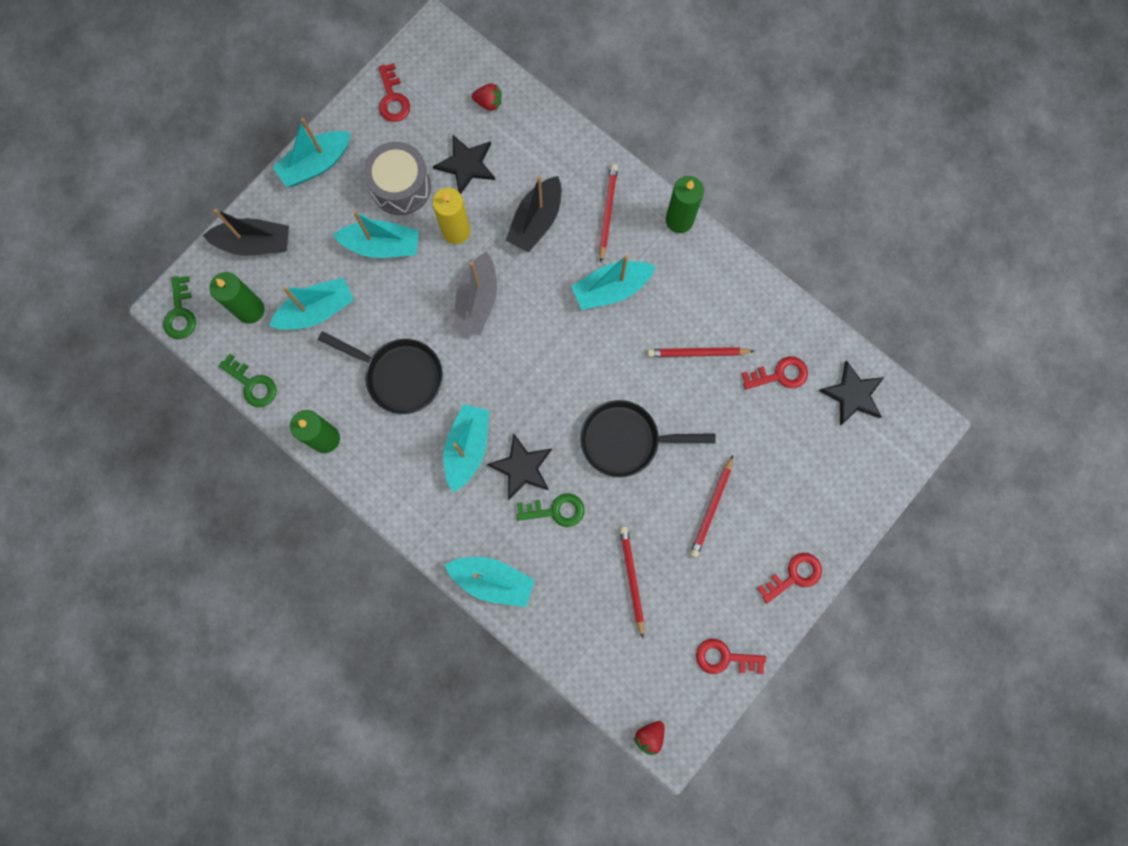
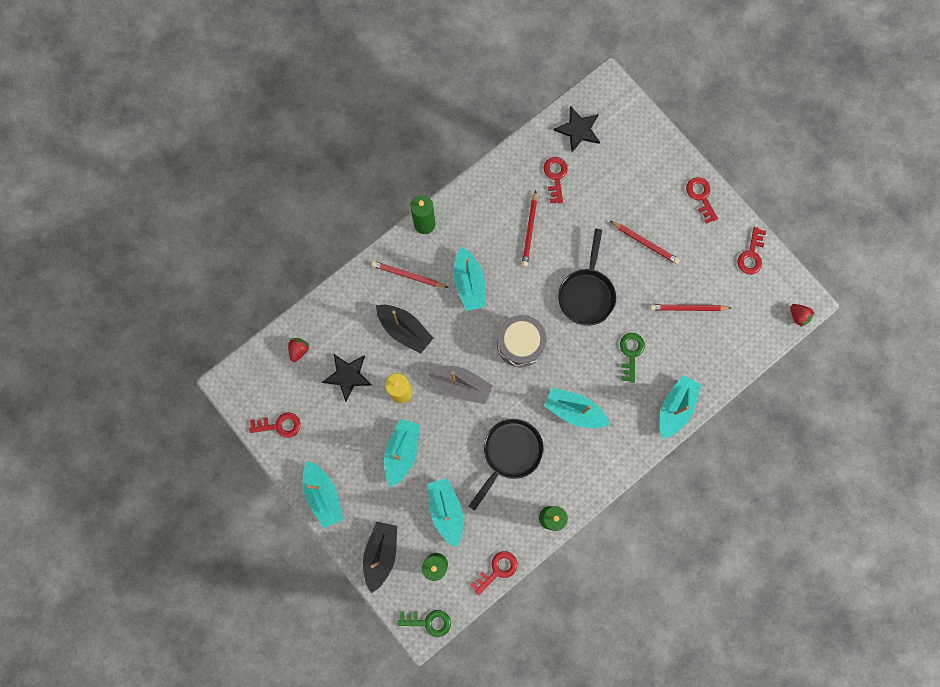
camera: 80 degrees left, 0 degrees up
green key [219,354,277,407] -> red key [470,551,517,595]
grey drum [364,142,431,215] -> grey drum moved to [497,315,547,368]
black star [487,434,552,500] -> none

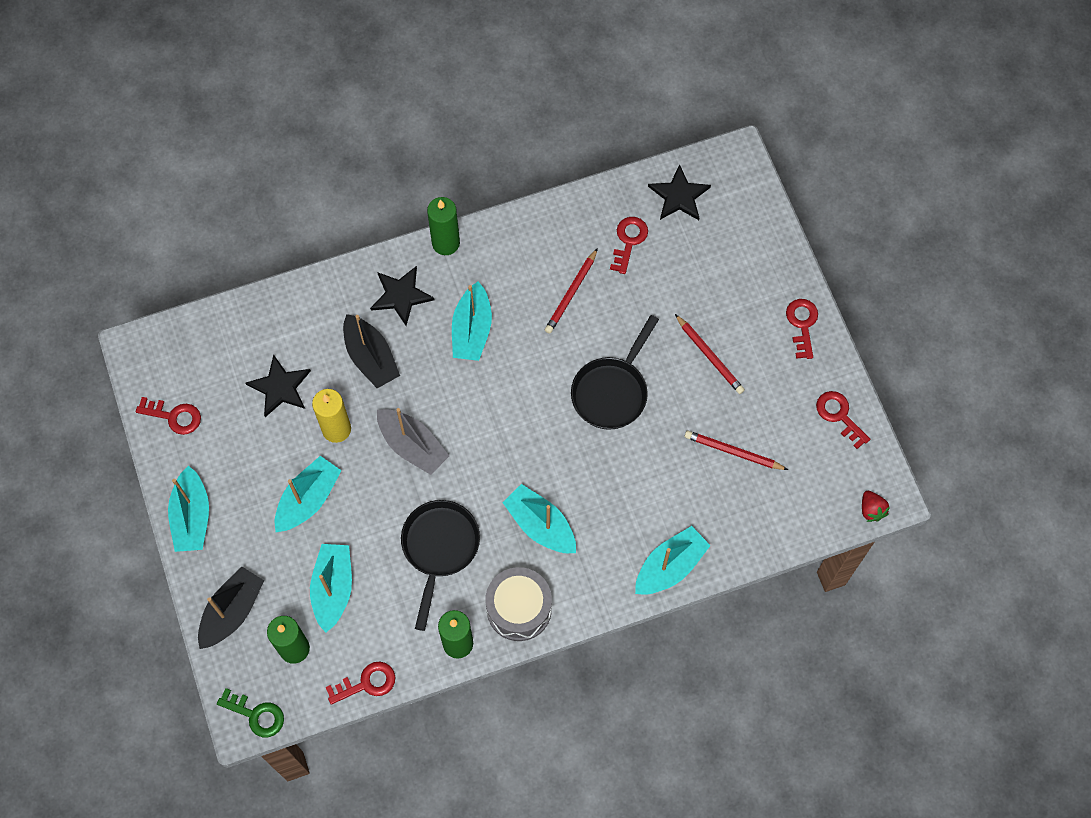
camera: 20 degrees right, 10 degrees down
red strawberry [288,338,309,362] -> none
red pencil [371,261,449,288] -> black star [370,266,435,326]
black pan [469,419,544,511] -> black pan turned 45 degrees counterclockwise [401,500,480,631]
grey drum [497,315,547,368] -> grey drum moved to [485,567,552,641]
green key [620,333,645,383] -> none
red key [737,227,766,274] -> red key turned 105 degrees clockwise [816,391,870,449]

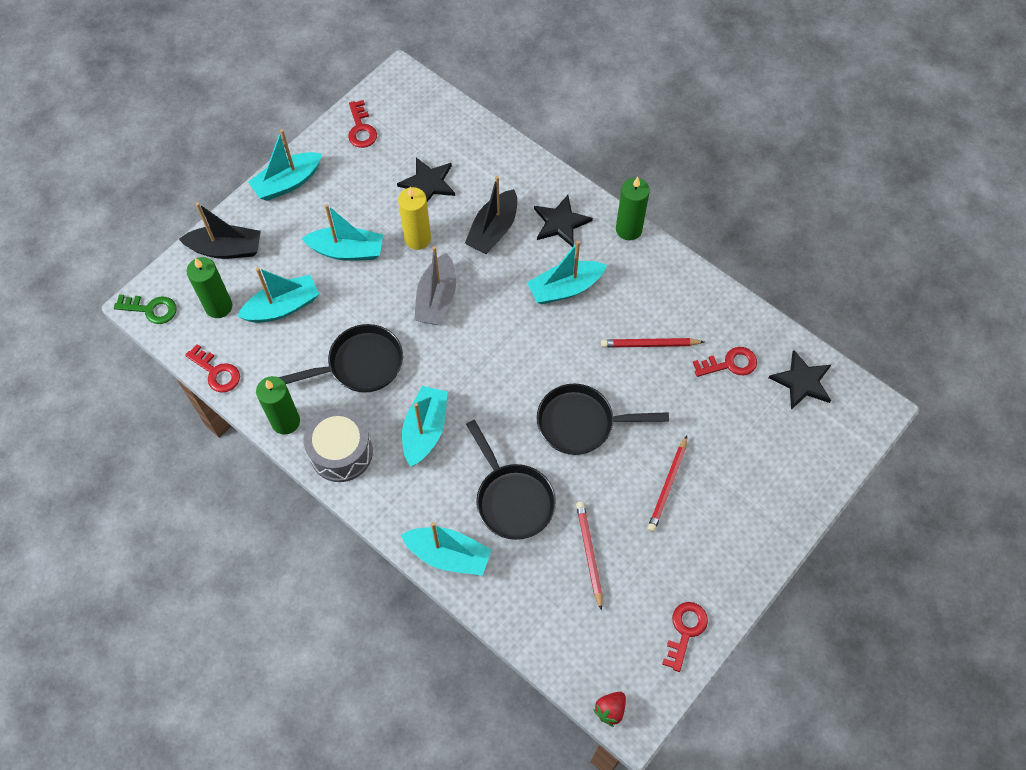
camera: 60 degrees right, 5 degrees down
green key [217,688,284,737] -> green key turned 75 degrees counterclockwise [114,294,177,324]
red key [786,299,818,359] -> none
none -> black pan [466,420,556,540]

